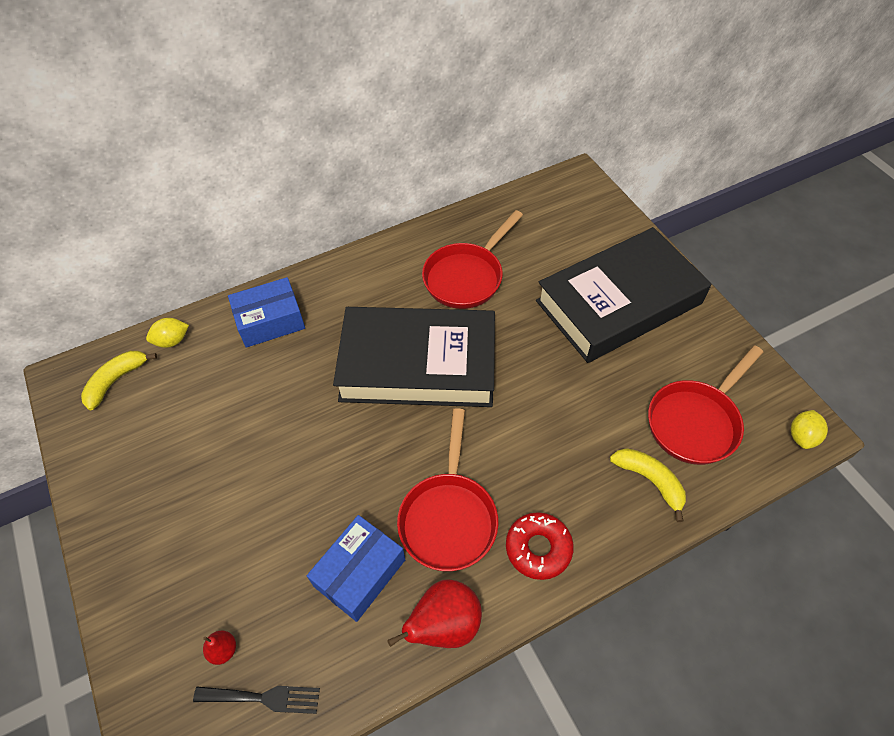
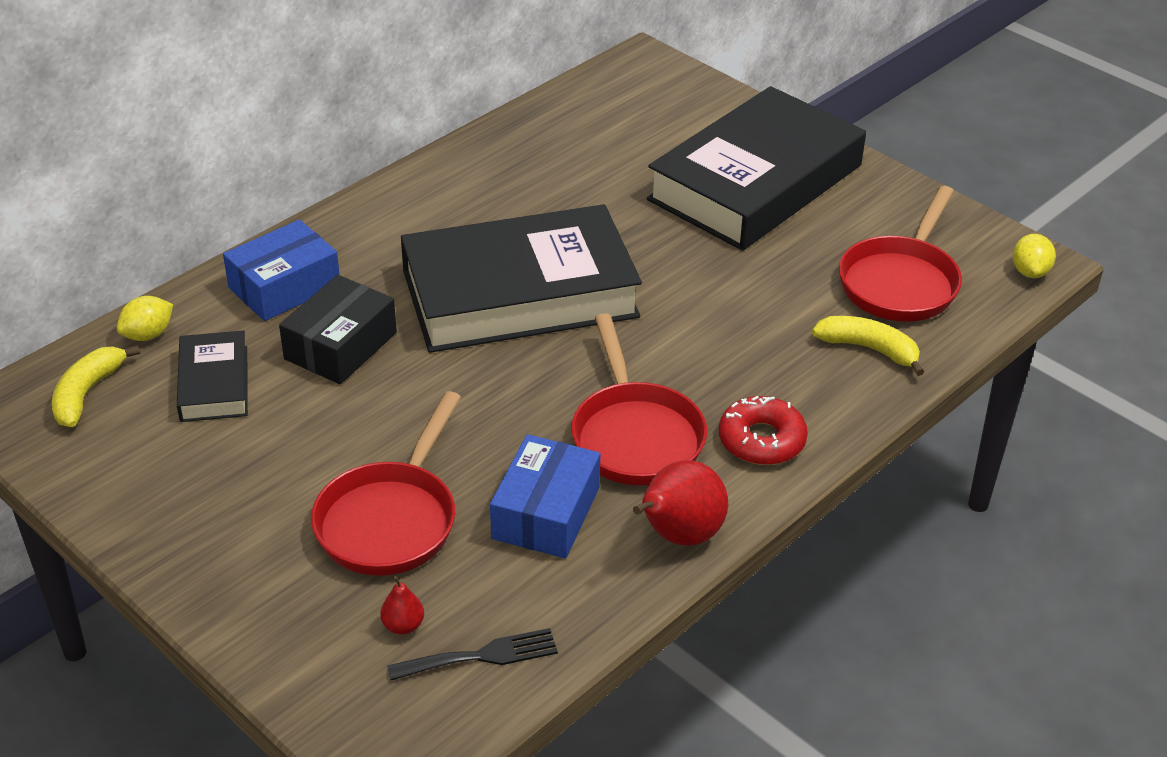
camera: 20 degrees left, 15 degrees down
red pan [422,210,523,309] -> red pan moved to [311,391,461,576]
none -> black book [177,330,248,422]
none -> black box [279,275,397,384]

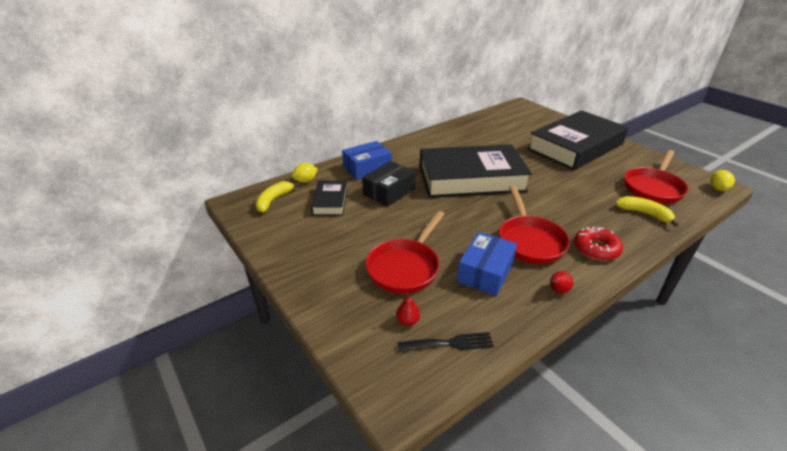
camera: 10 degrees right, 5 degrees down
red pear [633,460,728,545] -> red pear [550,271,573,293], size x0.49

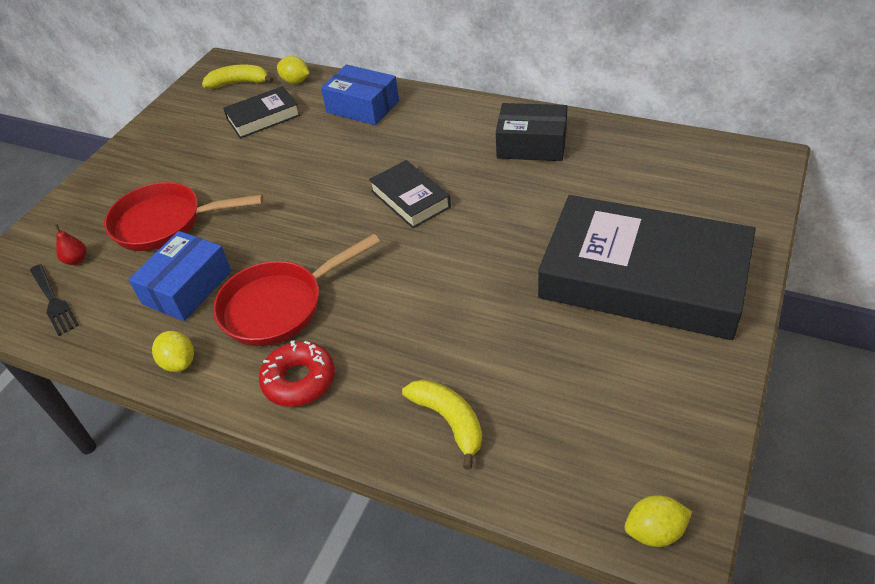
camera: 65 degrees right, 10 degrees up
black box [362,161,415,207] -> black box moved to [496,103,567,161]
black book [420,144,532,198] -> black book [369,160,451,228], size x0.46
blue box [457,232,517,296] -> blue box turned 60 degrees counterclockwise [128,231,232,321]
red pear [550,271,573,293] -> yellow lemon [152,331,194,372]
yellow banana [615,196,679,227] -> yellow banana turned 45 degrees counterclockwise [402,379,482,470]
red pan [624,150,688,204] -> none

